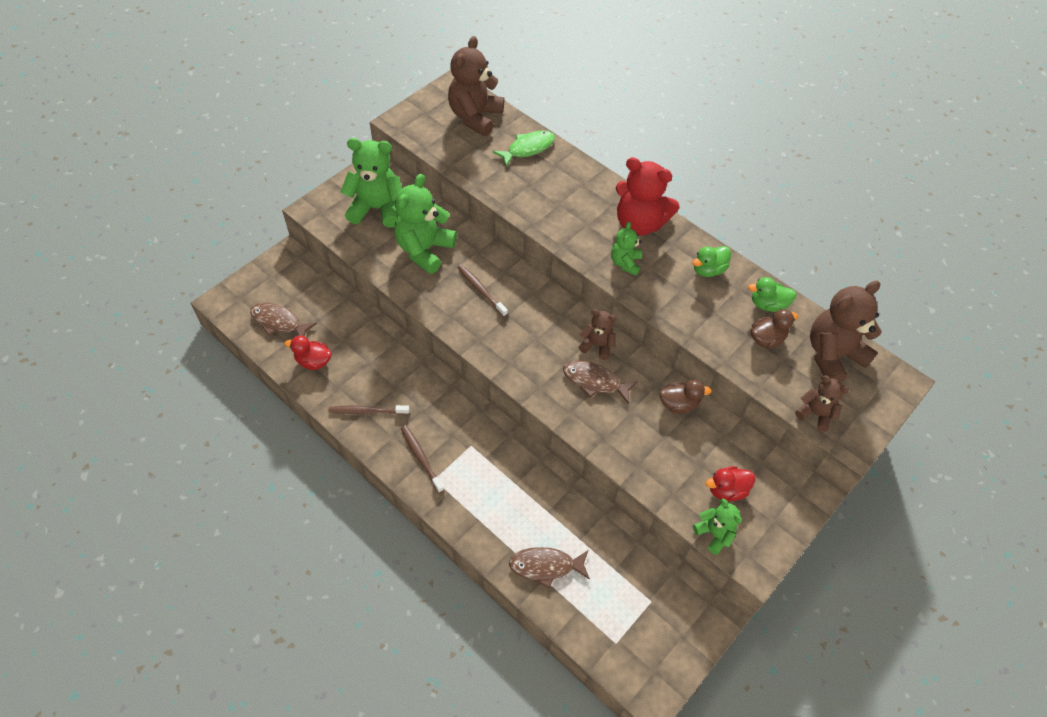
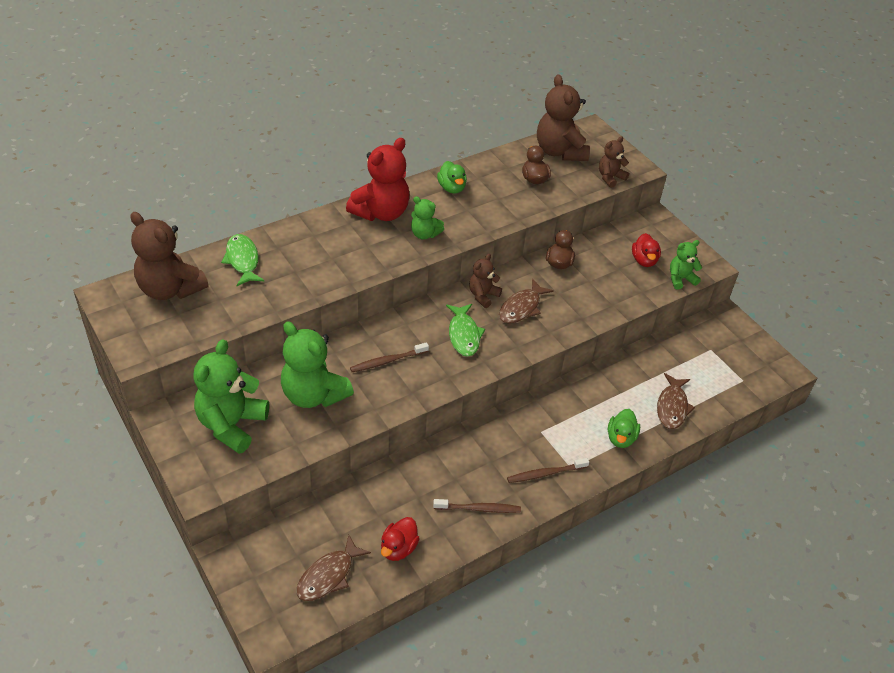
camera: 75 degrees left, 10 degrees down
brown toothbrush [328,405,410,415] -> brown toothbrush turned 105 degrees counterclockwise [433,499,521,513]
green duck [748,277,796,312] -> green duck moved to [608,409,640,448]
none -> green fish [446,304,485,357]

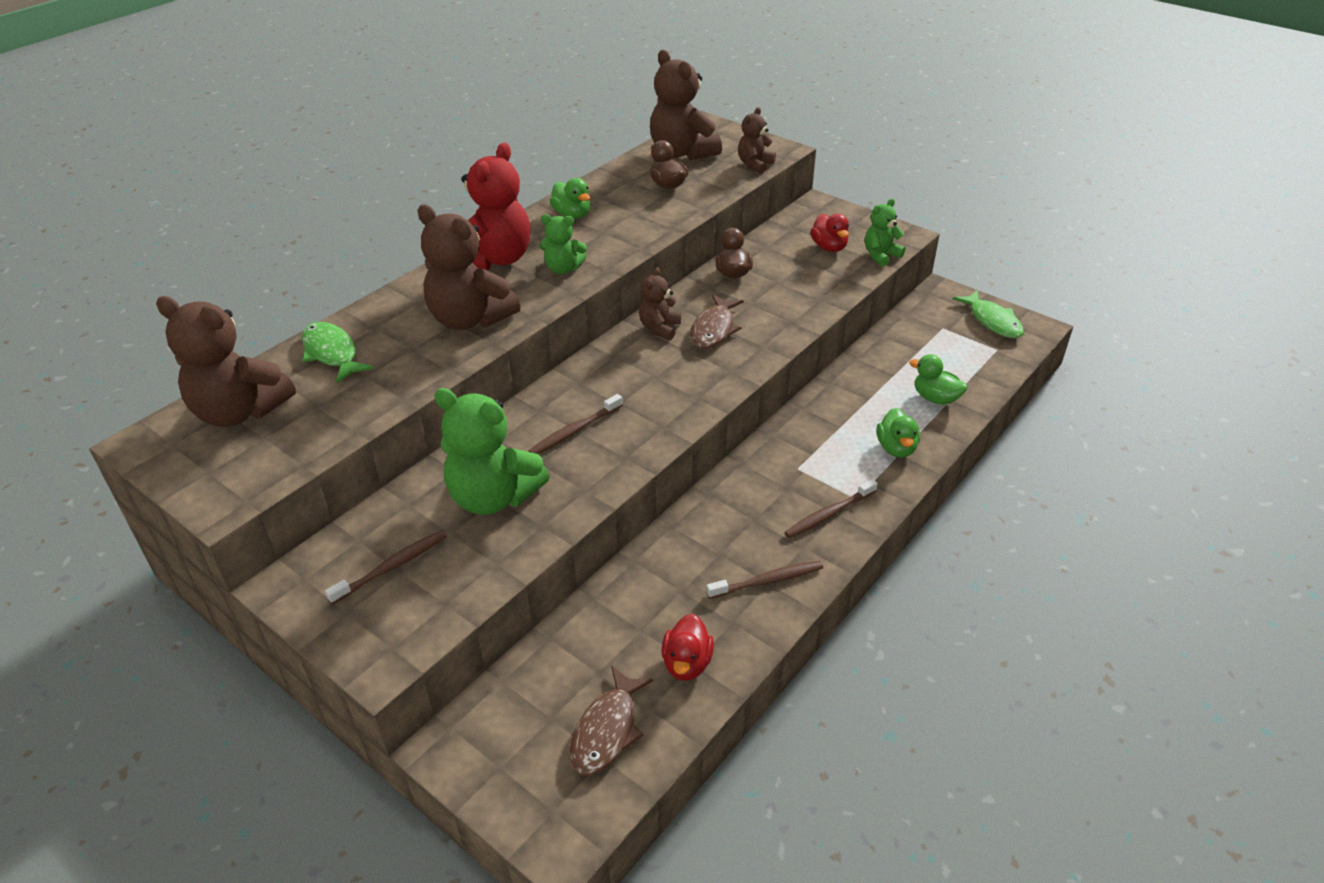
camera: 15 degrees left, 5 degrees down
green teddy bear [193,339,269,454] -> brown toothbrush [325,530,447,605]
green fish [446,304,485,357] -> green fish moved to [953,290,1024,338]
brown fish [657,373,695,429] -> green duck [909,354,968,405]
none -> brown teddy bear [417,205,520,330]

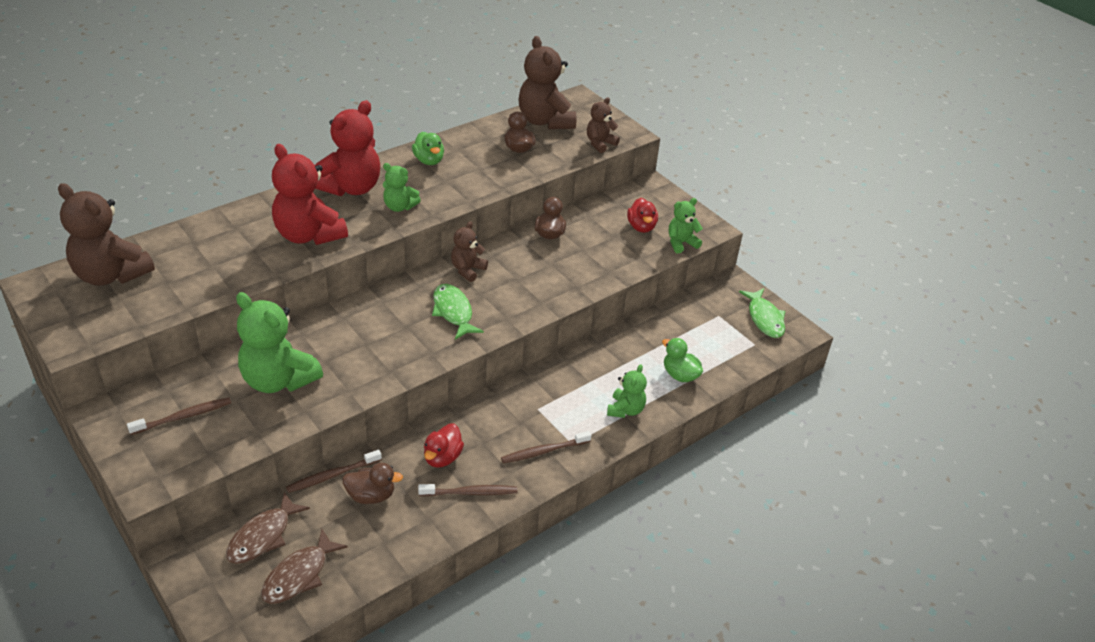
camera: 10 degrees right, 0 degrees up
green fish [302,322,374,383] -> green fish moved to [432,284,484,340]
brown teddy bear [417,205,520,330] -> red teddy bear [272,144,348,245]
brown toothbrush [528,394,623,454] -> brown toothbrush moved to [286,450,382,493]
red duck [661,614,714,681] -> red duck moved to [424,424,464,468]
brown fish [690,294,744,349] -> brown fish moved to [226,492,310,564]
green duck [877,408,920,458] -> green teddy bear [607,364,647,418]
none -> brown duck [342,463,403,504]

